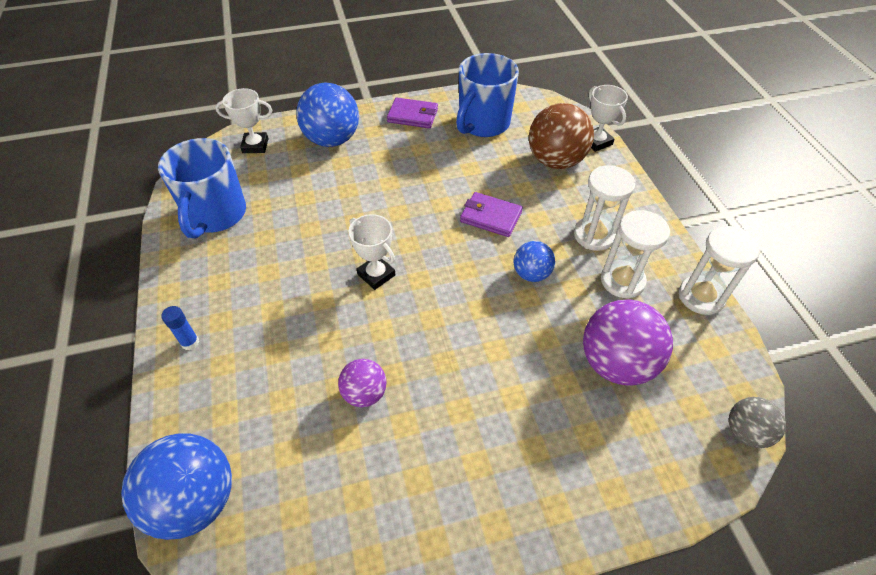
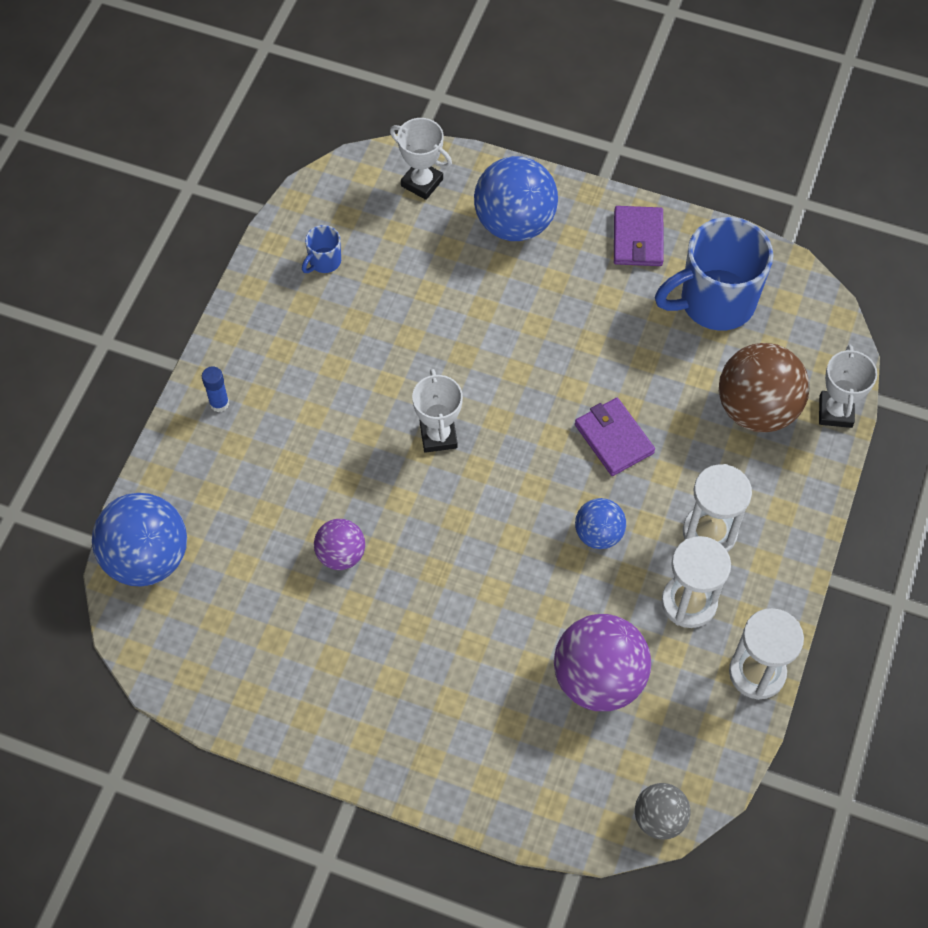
camera: 35 degrees right, 10 degrees up
blue mug [158,138,246,238] -> blue mug [302,225,341,273], size x0.43
purple wallet [387,97,438,128] -> purple wallet turned 45 degrees clockwise [614,206,664,266]

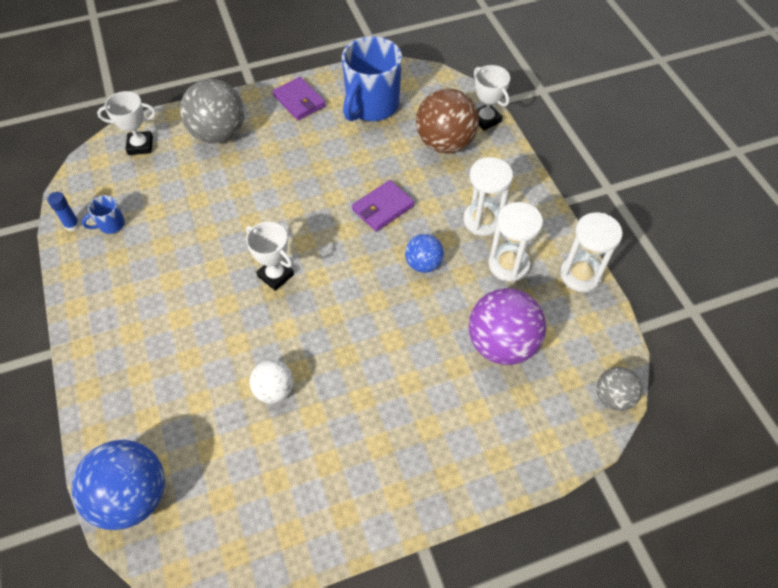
camera: 40 degrees left, 5 degrees down
blue glue stick [202,366,229,412] -> blue glue stick moved to [47,192,80,231]
blue mug [302,225,341,273] -> blue mug turned 60 degrees clockwise [82,195,125,234]
purple ball [314,519,365,570] -> white ball [250,360,293,403]
blue ball [474,156,558,241] -> grey ball [180,79,244,143]
purple wallet [575,398,655,476] -> purple wallet turned 60 degrees counterclockwise [352,180,414,232]

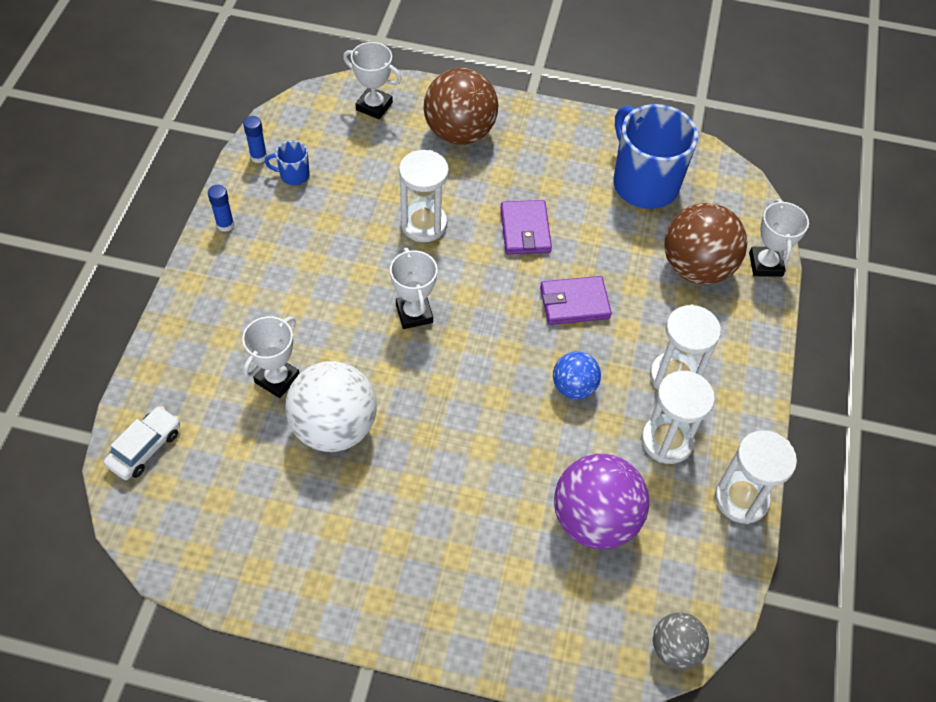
camera: 30 degrees right, 0 degrees up
blue ball [72,440,165,530] -> white car [104,406,180,480]
grey ball [180,79,244,143] -> brown ball [424,68,498,144]
white ball [250,360,293,403] -> white ball [285,361,377,452], size x1.80
purple wallet [273,77,326,120] -> purple wallet moved to [500,200,552,254]
blue mug [342,36,402,121] -> blue mug turned 90 degrees clockwise [614,104,698,209]
none -> blue glue stick [208,185,234,232]
none -> white trophy [242,316,300,398]
none -> white hourglass [399,150,449,242]

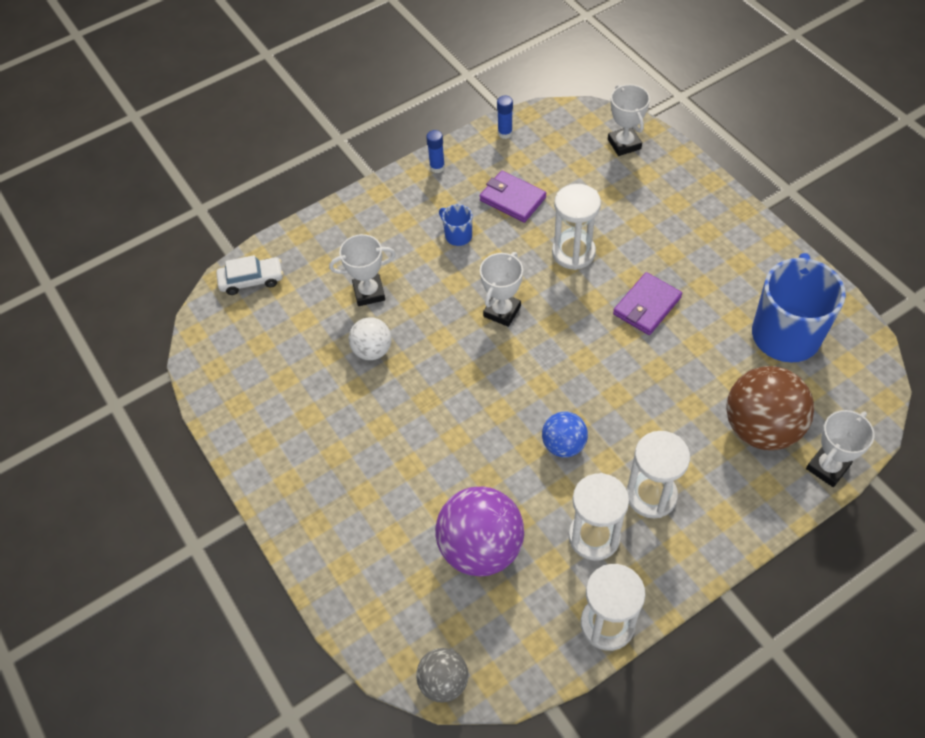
camera: 50 degrees right, 0 degrees up
blue mug [265,141,309,185] -> blue mug moved to [439,204,472,246]
white ball [285,361,377,452] -> white ball [349,317,392,360], size x0.56
brown ball [424,68,498,144] -> none
purple wallet [540,276,612,325] -> purple wallet moved to [480,171,546,223]

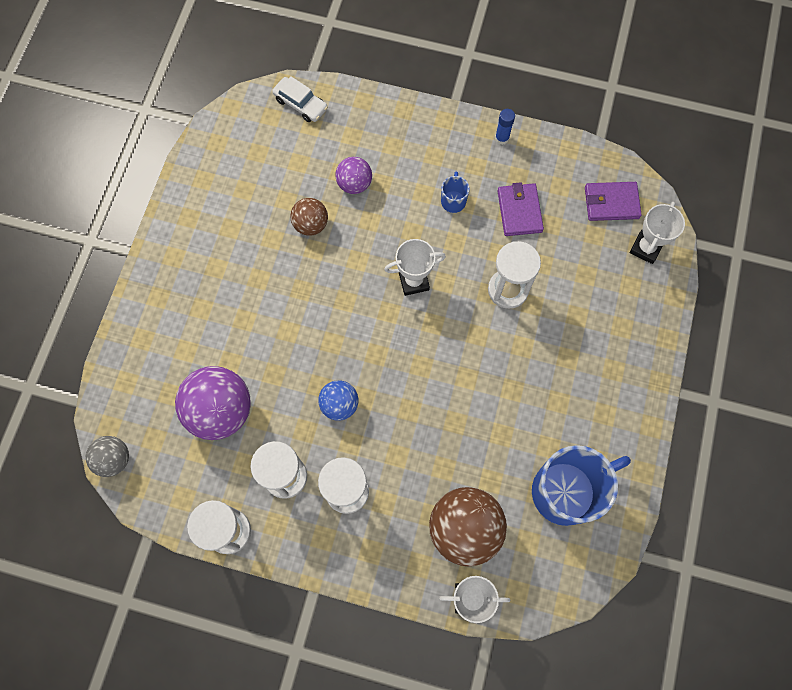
camera: 45 degrees right, 15 degrees up
white trophy [329,234,396,306] -> purple ball [335,157,372,194]
white ball [349,317,392,360] -> brown ball [290,198,328,236]
blue glue stick [497,96,513,139] -> none
purple wallet [613,272,682,335] -> purple wallet moved to [585,182,642,221]

